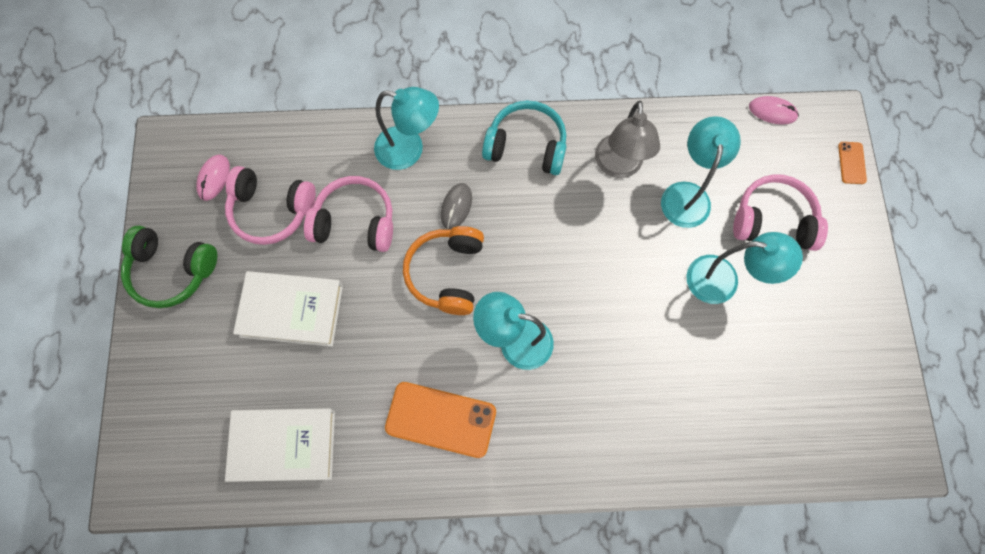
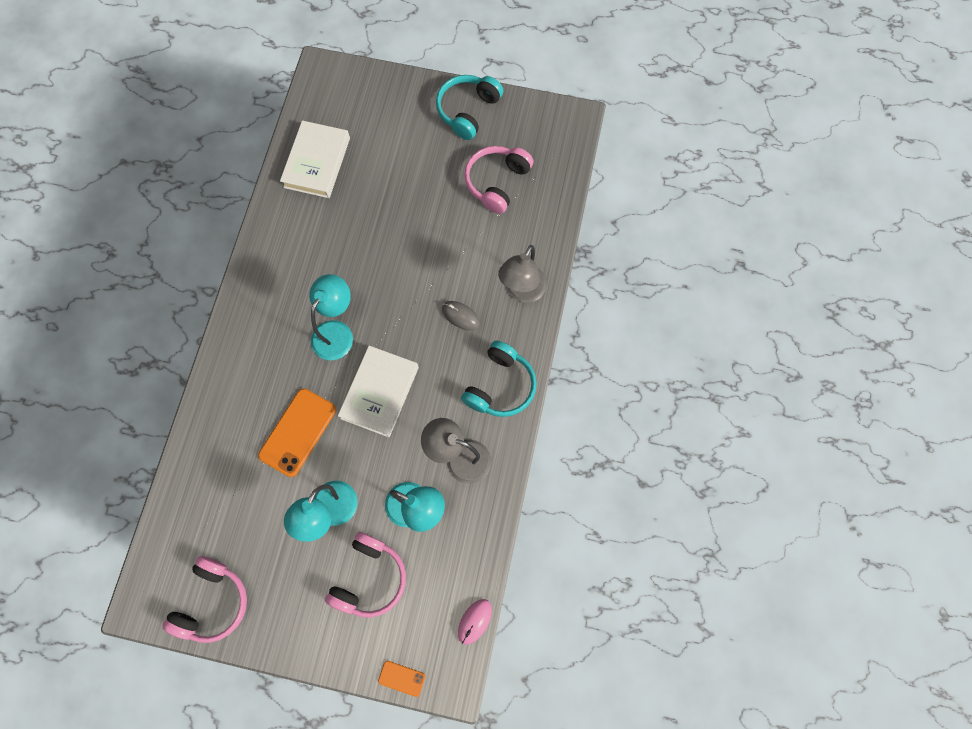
camera: 105 degrees right, 0 degrees up
green headphones [121,226,217,308] -> turquoise headphones [436,75,503,140]
pink mouse [196,155,230,201] -> none
white book [233,271,343,347] -> white book moved to [338,346,419,437]
pink headphones [304,176,393,252] -> pink headphones moved to [162,556,247,643]
turquoise lamp [374,87,439,170] -> grey lamp [498,245,547,303]
orange phone [385,382,496,458] -> orange phone moved to [258,389,336,477]
orange headphones [403,226,484,315] -> none

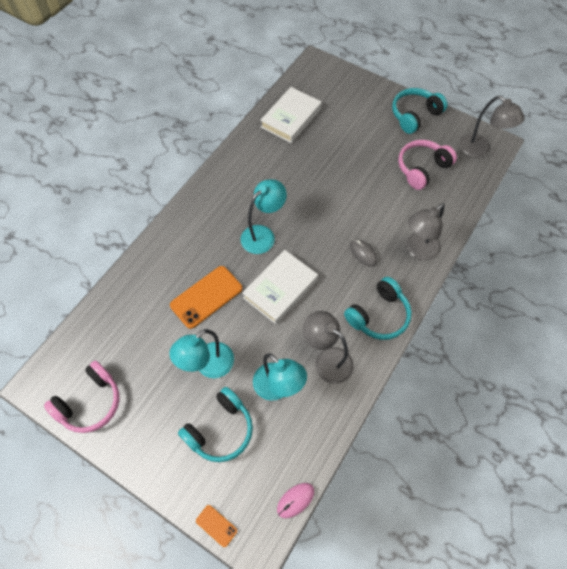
camera: 20 degrees right, 10 degrees down
pink headphones [325,532,406,617] -> turquoise headphones [178,387,253,462]
none -> grey lamp [459,96,525,158]

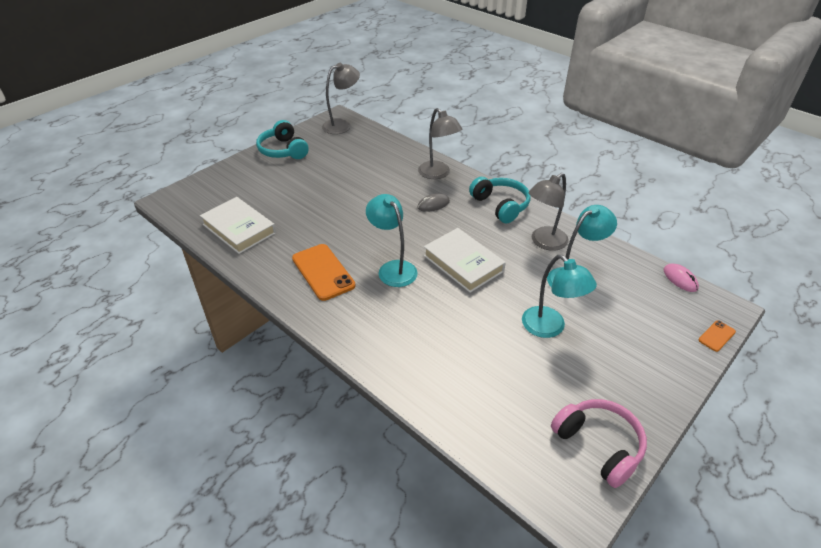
camera: 80 degrees left, 20 degrees down
orange phone [170,266,242,329] -> orange phone moved to [292,244,356,301]
turquoise headphones [178,387,253,462] -> none
pink headphones [398,140,457,190] -> none

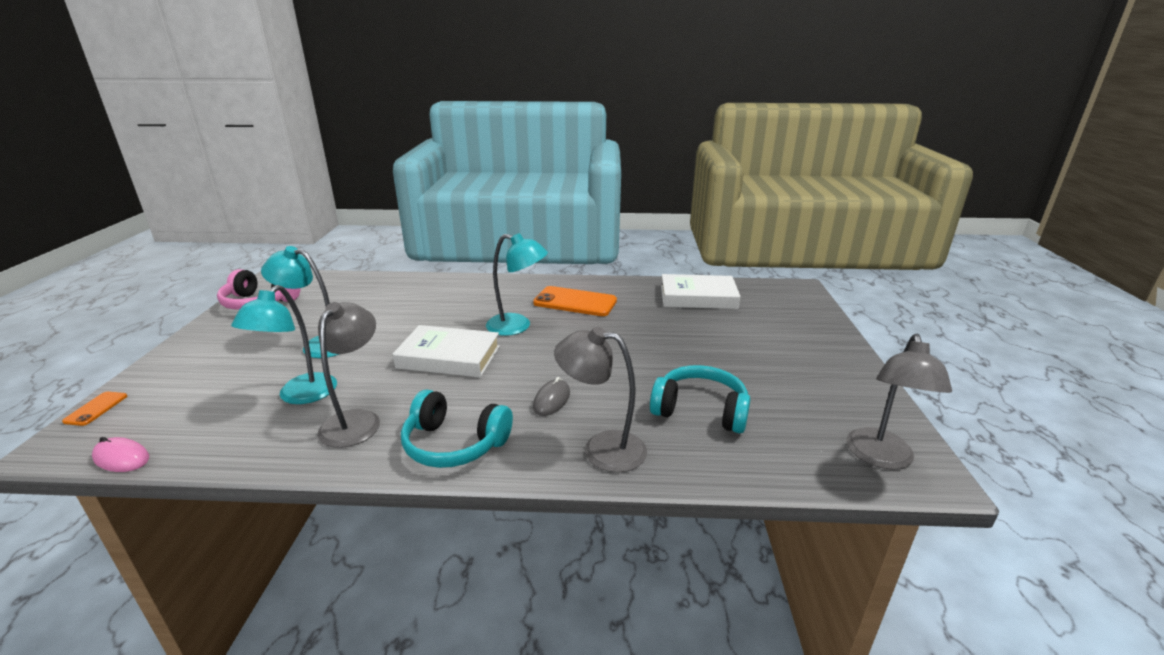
camera: 140 degrees right, 15 degrees down
turquoise headphones [256,120,309,159] -> turquoise headphones moved to [650,365,751,433]

